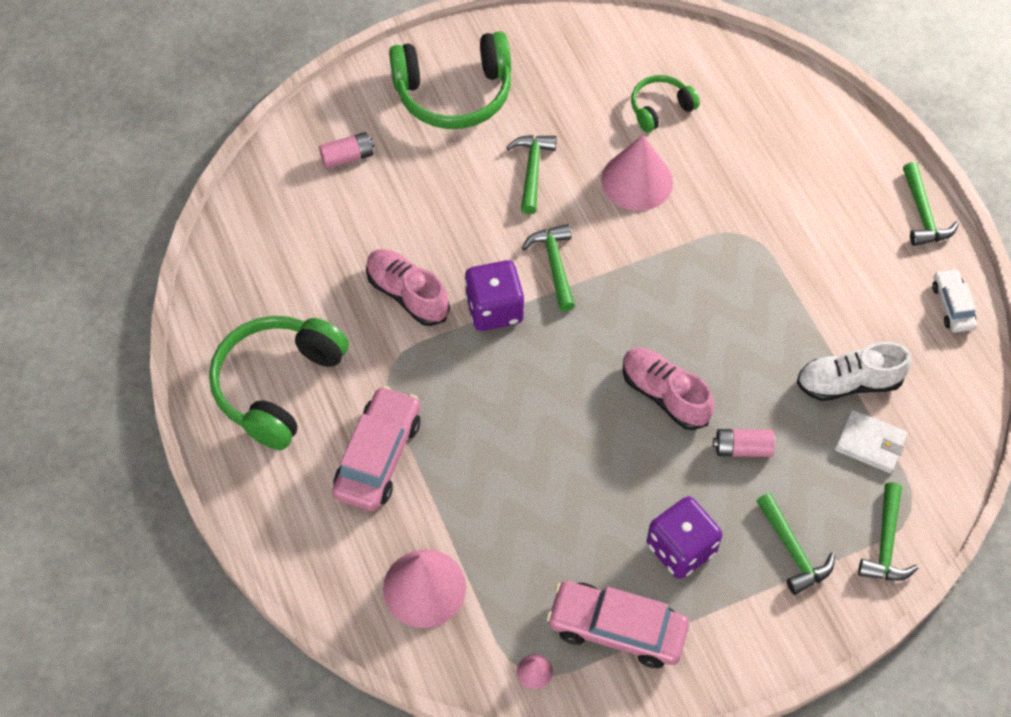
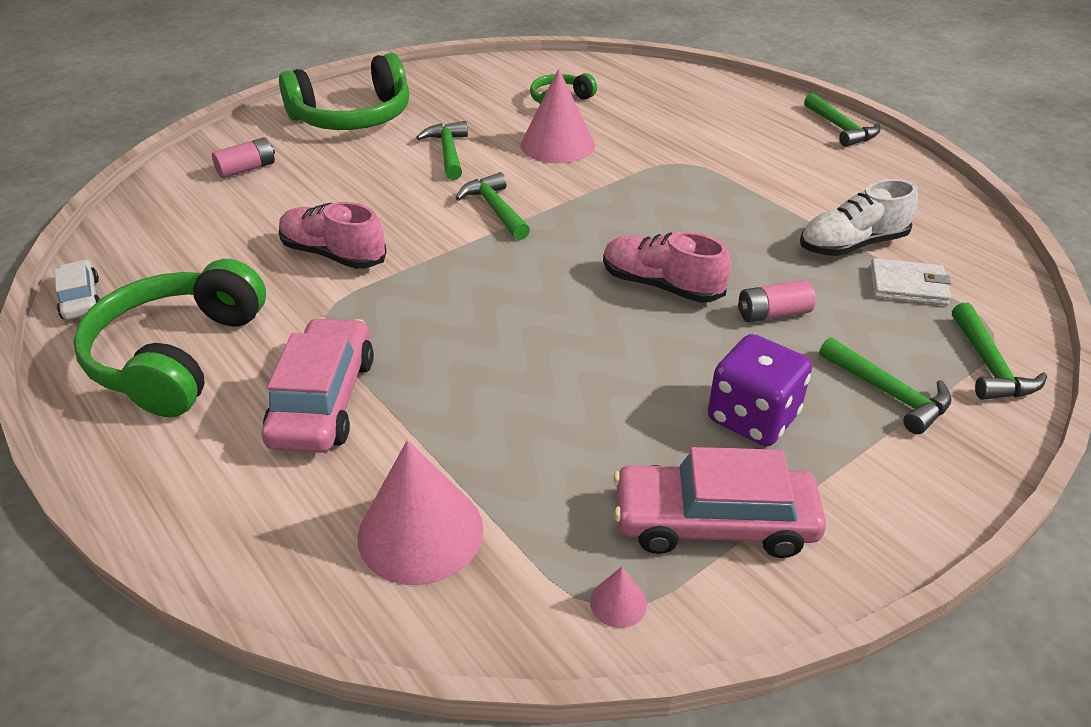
camera: 15 degrees left, 20 degrees down
purple dice [464,260,524,331] -> none
white car [932,269,977,333] -> white car moved to [55,260,100,320]

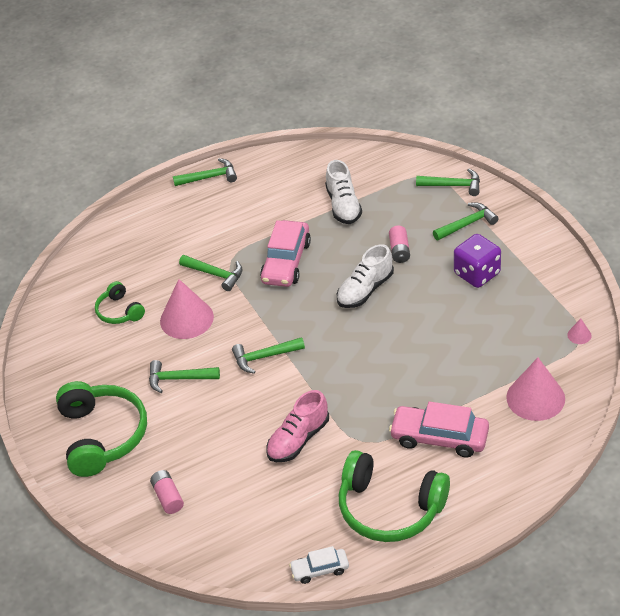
camera: 75 degrees left, 5 degrees up
pink shoe [603,232,731,303] -> white shoe [337,244,394,308]
pink car [613,447,826,558] -> pink car moved to [260,220,311,287]
white wallet [870,258,951,305] -> none
none -> green hammer [179,255,243,291]

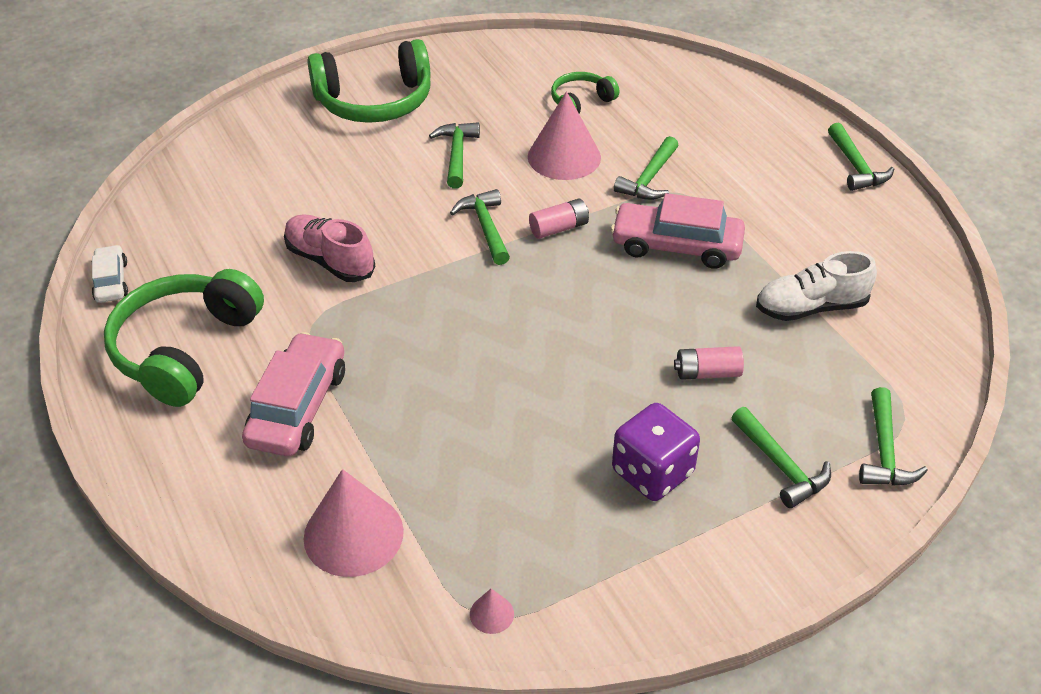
camera: 85 degrees right, 0 degrees up
pink battery [150,470,184,514] -> pink battery moved to [529,198,589,239]
white shoe [337,244,394,308] -> none

